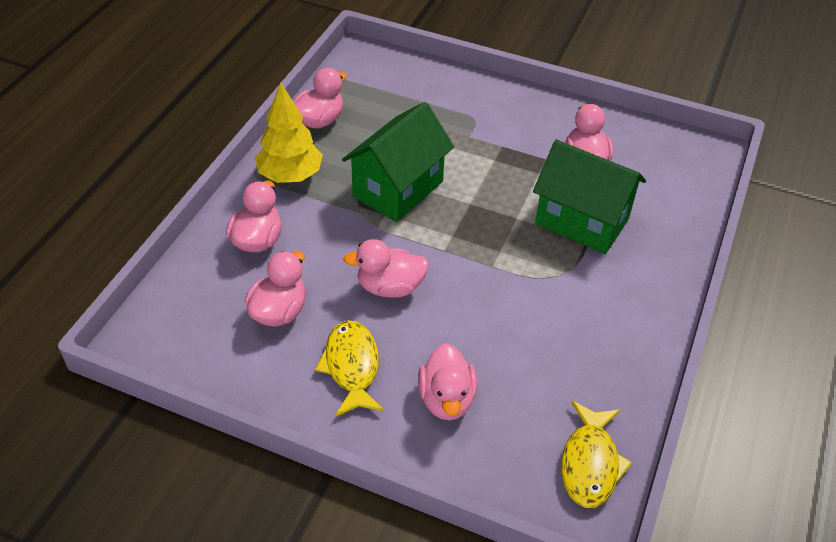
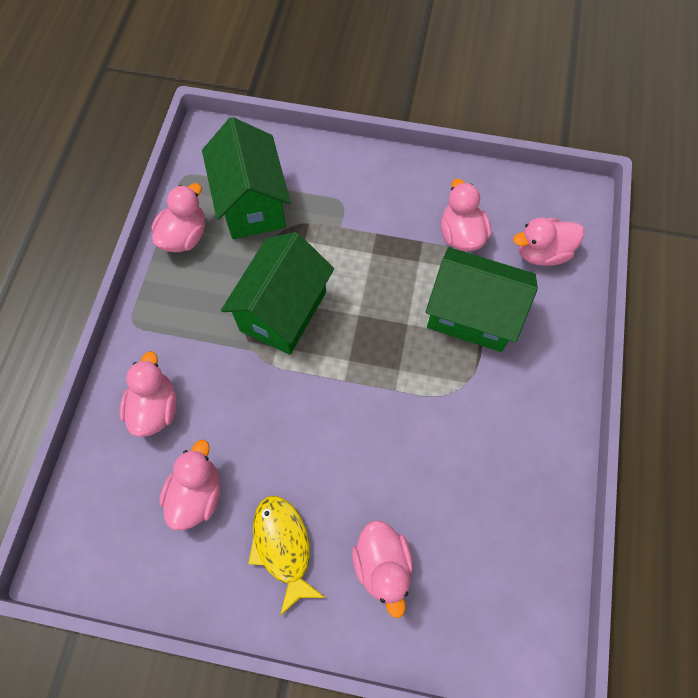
camera: 10 degrees left, 20 degrees up
yellow tree [255,82,323,183] -> none
pink duck [343,239,429,298] -> pink duck moved to [513,218,584,266]
yellow fish [561,401,632,508] -> none
none -> green house [202,117,290,239]

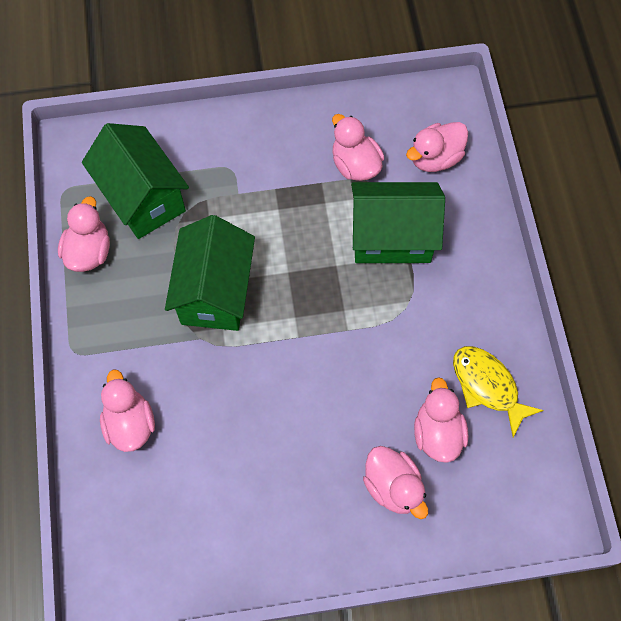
camera: 20 degrees left, 0 degrees up
pink duck [159,440,220,530] -> pink duck moved to [414,377,468,463]
yellow fish [248,496,326,616] -> yellow fish moved to [453,346,544,437]

